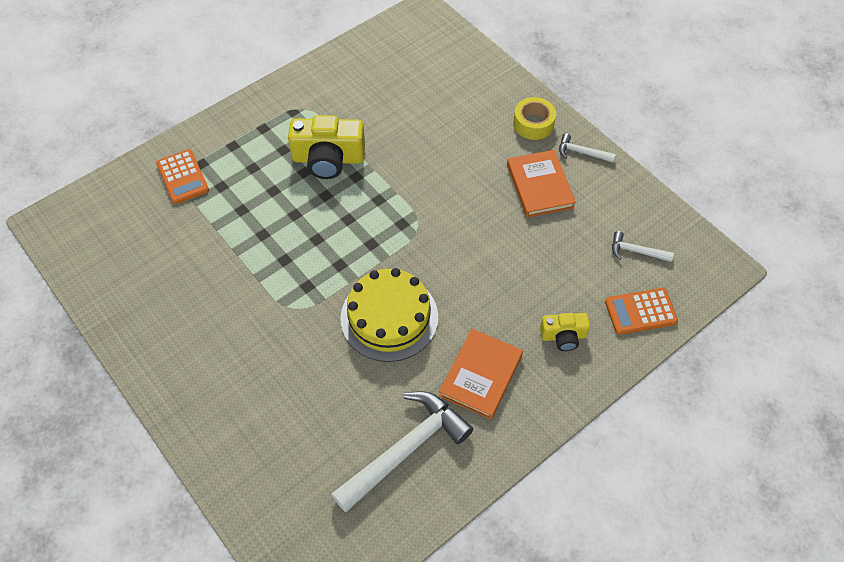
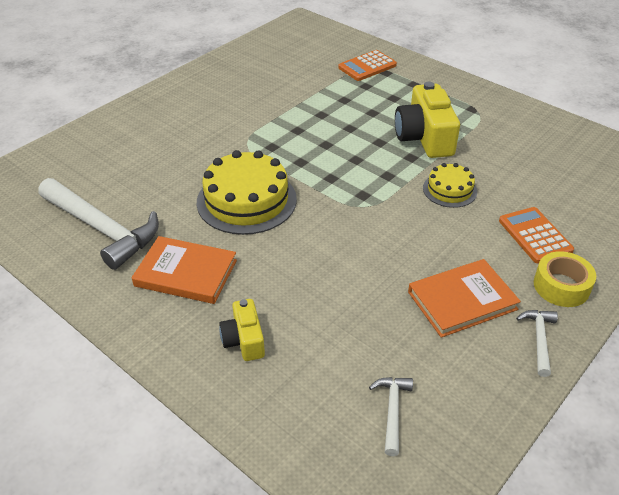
camera: 80 degrees right, 15 degrees down
orange calculator [605,288,678,335] -> orange calculator moved to [499,207,574,264]
none -> yellow cake [423,163,477,208]

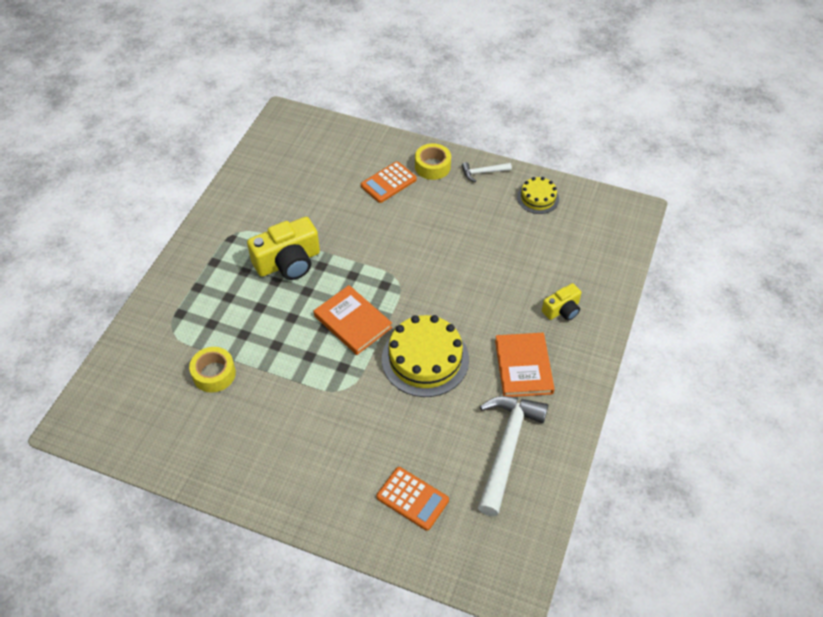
camera: 110 degrees left, 10 degrees up
orange calculator [338,50,397,81] -> orange calculator moved to [376,467,449,531]
white hammer [369,377,413,456] -> none
orange book [408,259,521,338] -> orange book moved to [314,285,392,355]
yellow cake [423,163,477,208] -> yellow cake moved to [517,177,559,214]
none -> yellow tape [189,347,236,393]

